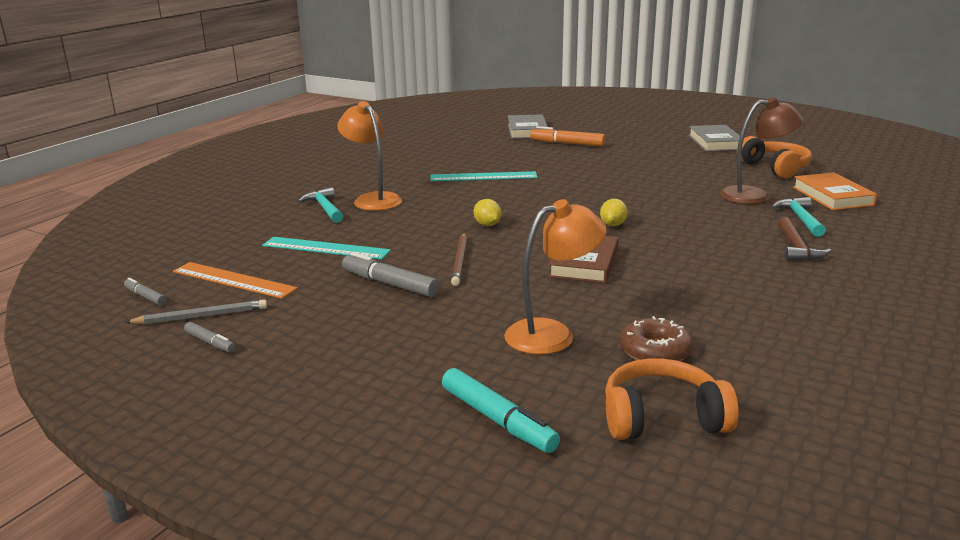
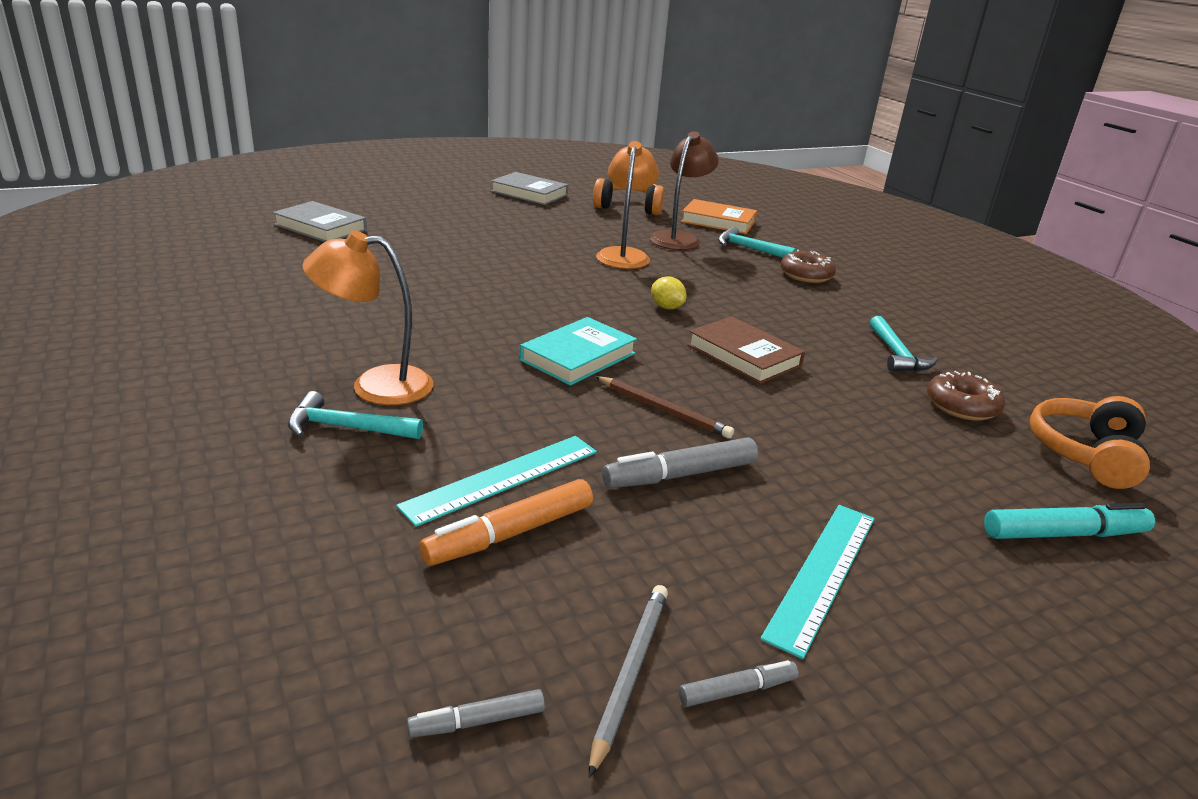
camera: 60 degrees left, 5 degrees up
orange ruler [173,262,298,299] -> none
turquoise ruler [430,171,538,181] -> turquoise ruler moved to [760,505,875,659]
yellow lemon [474,199,501,226] -> turquoise book [520,317,637,386]
orange lamp [504,199,607,355] -> orange lamp moved to [596,141,659,269]
orange marker [530,126,605,146] -> orange marker moved to [419,479,593,566]
brown hammer [778,217,831,261] -> brown donut [780,250,836,283]
none -> turquoise hammer [870,316,938,372]

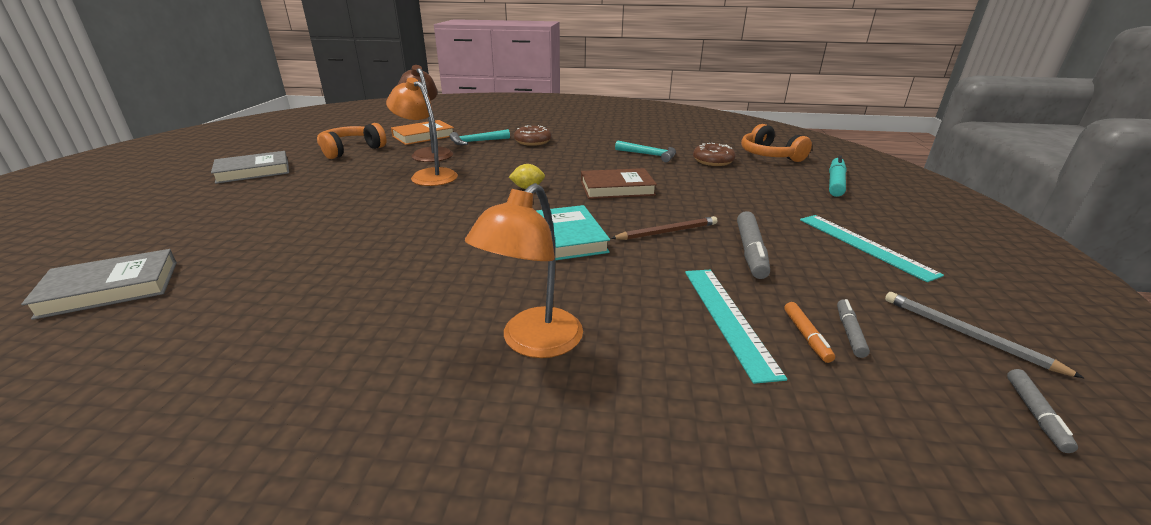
camera: 55 degrees left, 0 degrees up
turquoise hammer [288,391,423,439] -> none
orange marker [419,479,593,566] -> orange marker [784,302,835,363], size x0.56
grey marker [679,660,799,707] -> grey marker moved to [837,299,870,358]

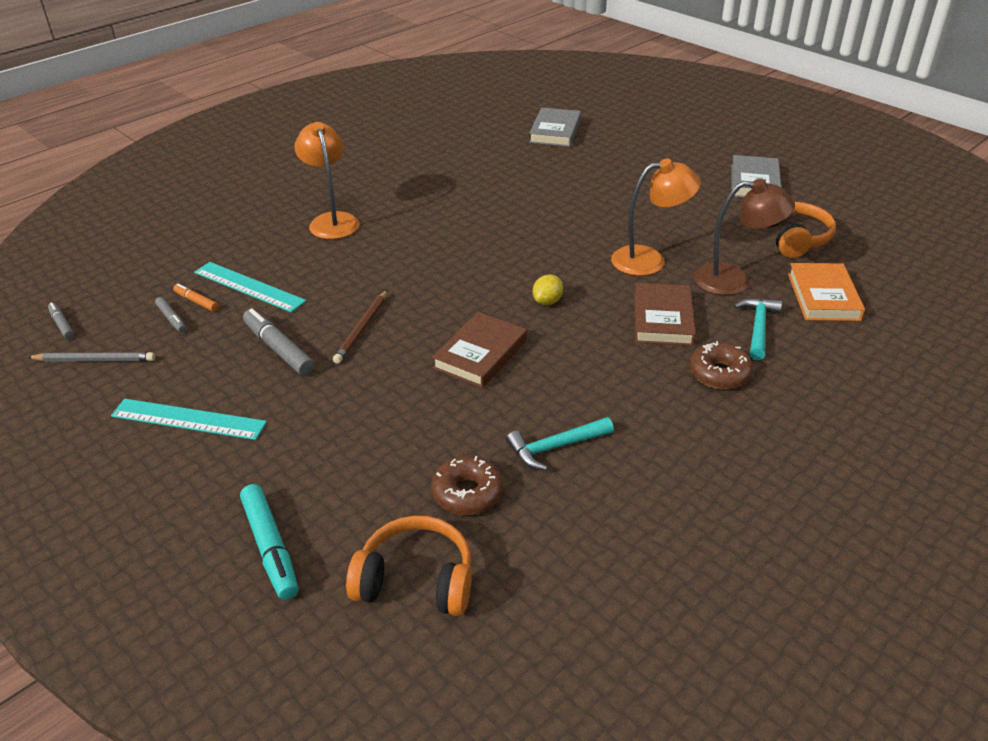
camera: 130 degrees right, 10 degrees up
turquoise book [536,205,610,260] -> none
none -> brown book [634,283,696,346]

